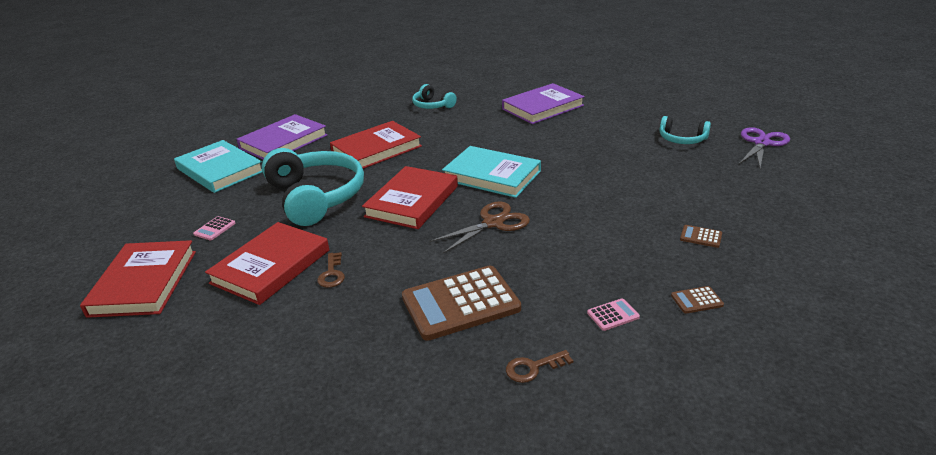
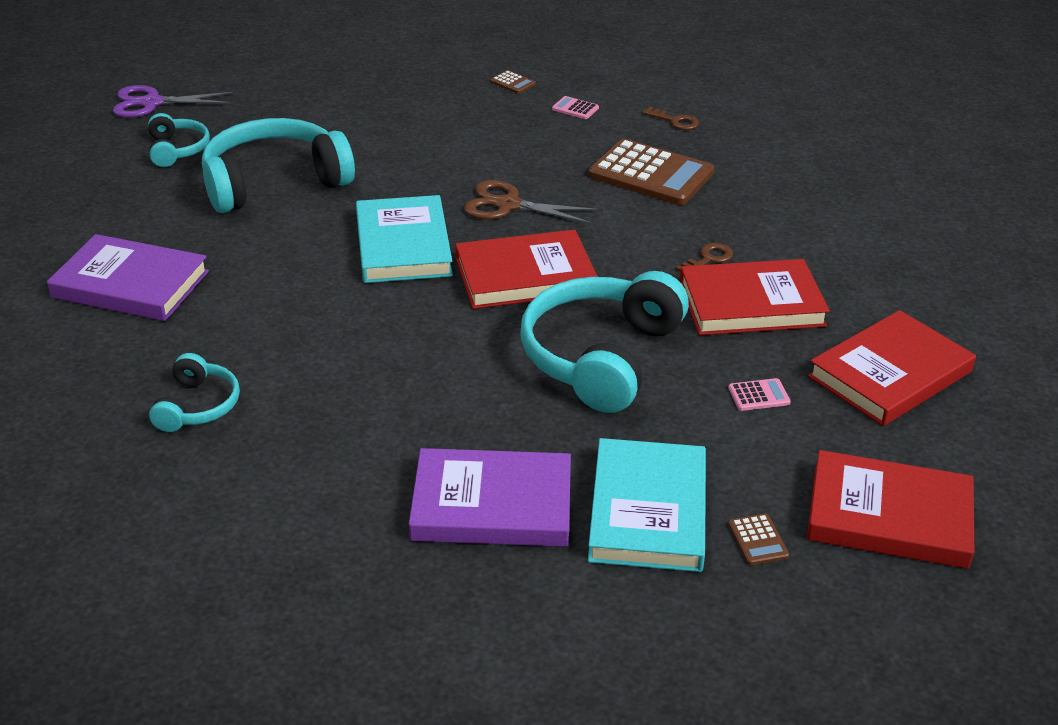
camera: 130 degrees left, 5 degrees up
red book [330,121,422,169] -> red book moved to [807,450,974,569]
brown calculator [680,225,722,248] -> brown calculator moved to [728,514,789,565]
none -> turquoise headphones [202,118,355,213]

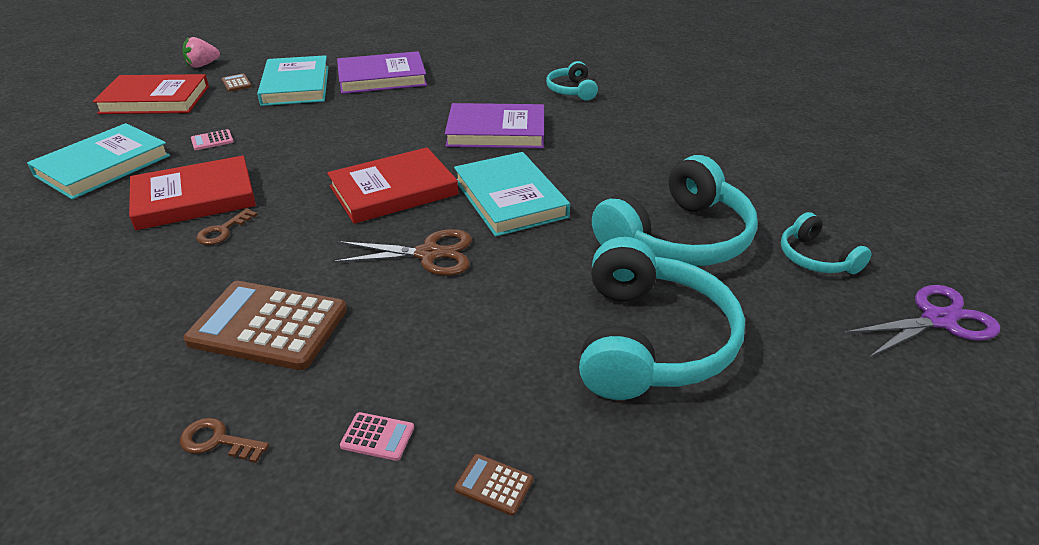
camera: 165 degrees right, 0 degrees up
purple book [47,234,209,321] -> purple book moved to [445,103,544,148]
turquoise headphones [520,271,689,413] -> turquoise headphones moved to [579,237,745,400]
red book [808,310,976,426] -> turquoise book [27,123,170,199]
none -> pink strawberry [182,37,220,68]

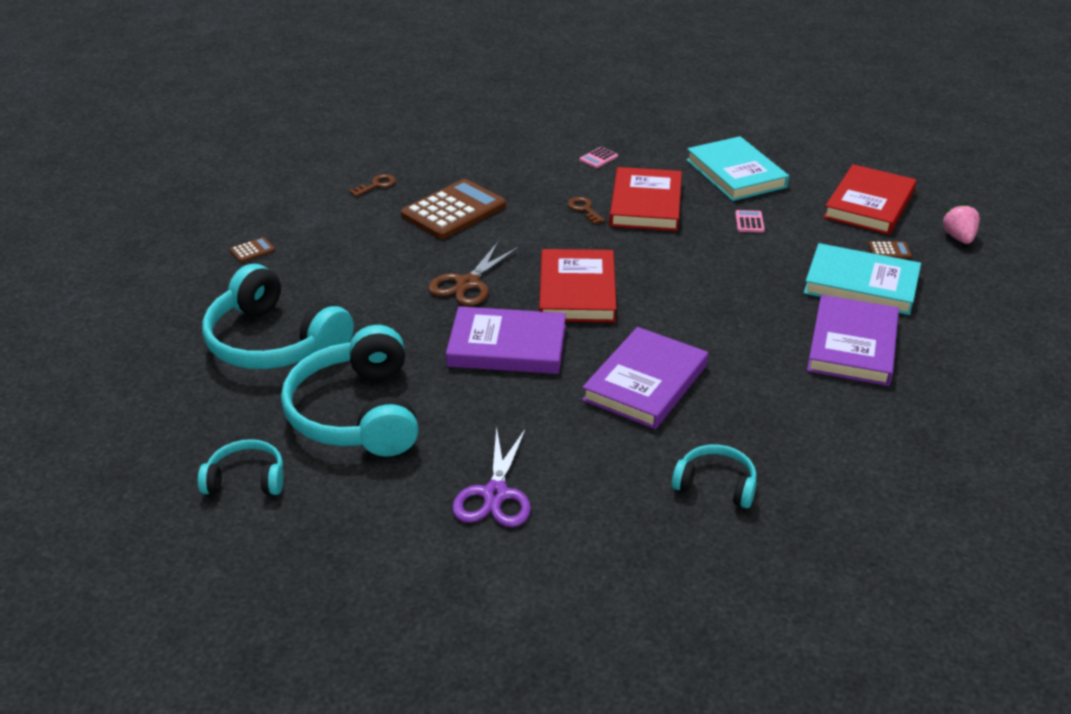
camera: 120 degrees right, 0 degrees up
pink calculator [340,412,414,461] -> pink calculator moved to [579,147,618,168]
turquoise book [454,152,570,237] -> purple book [446,306,566,374]
purple scissors [845,285,1000,357] -> purple scissors moved to [452,426,531,527]

